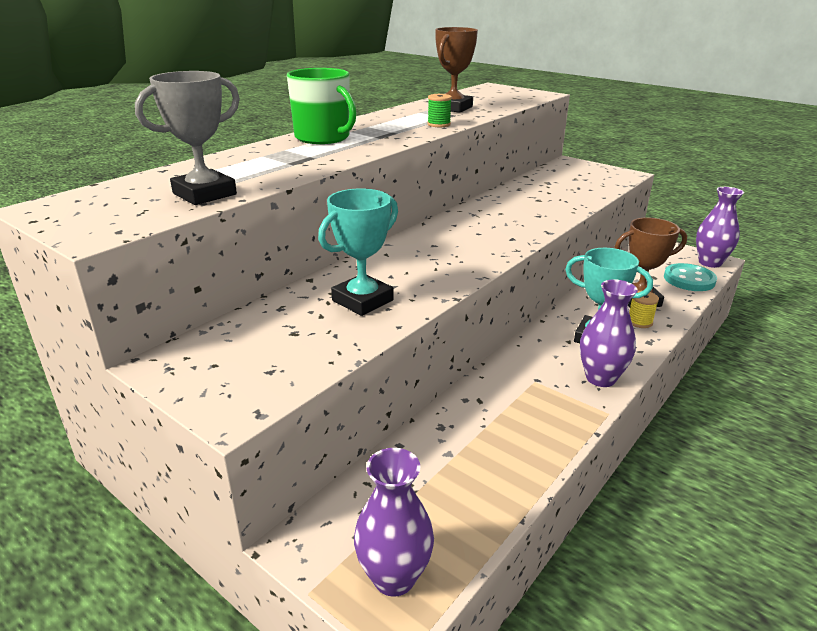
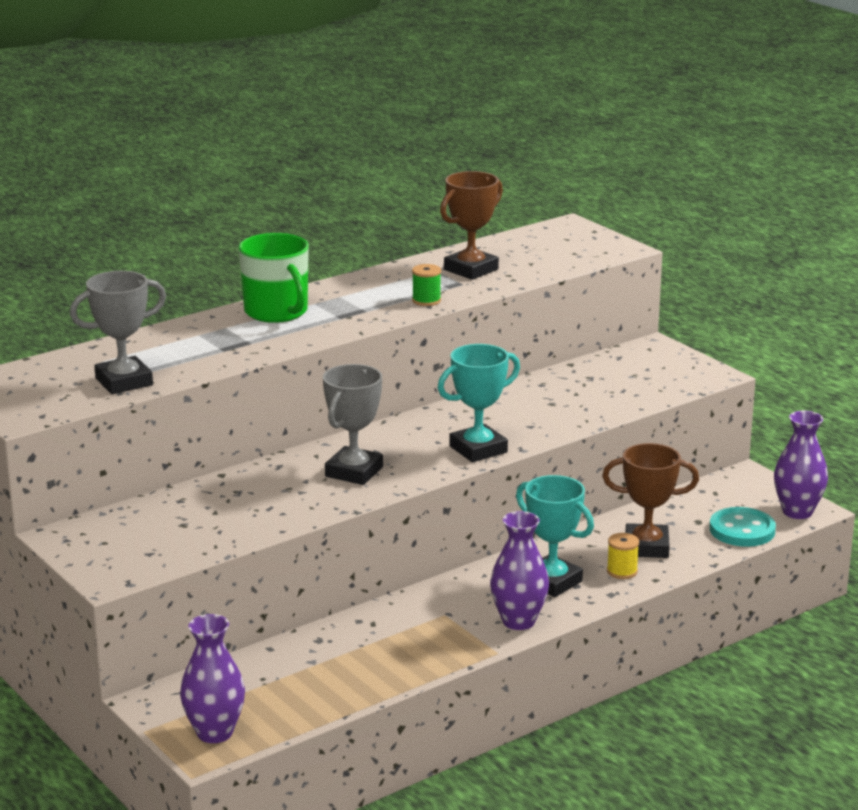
camera: 15 degrees right, 5 degrees down
turquoise trophy [318,188,398,316] -> turquoise trophy moved to [438,344,520,462]
none -> grey trophy [323,364,383,485]

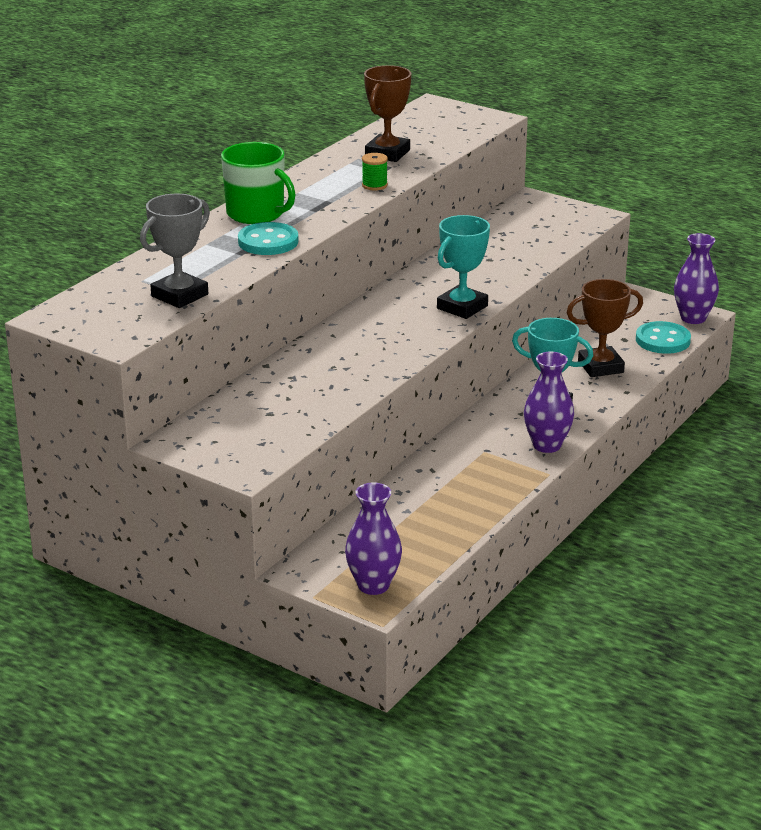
camera: 20 degrees left, 5 degrees up
grey trophy [323,364,383,485] -> none
yellow spool [607,533,639,579] -> none
none -> turquoise button [238,222,299,255]

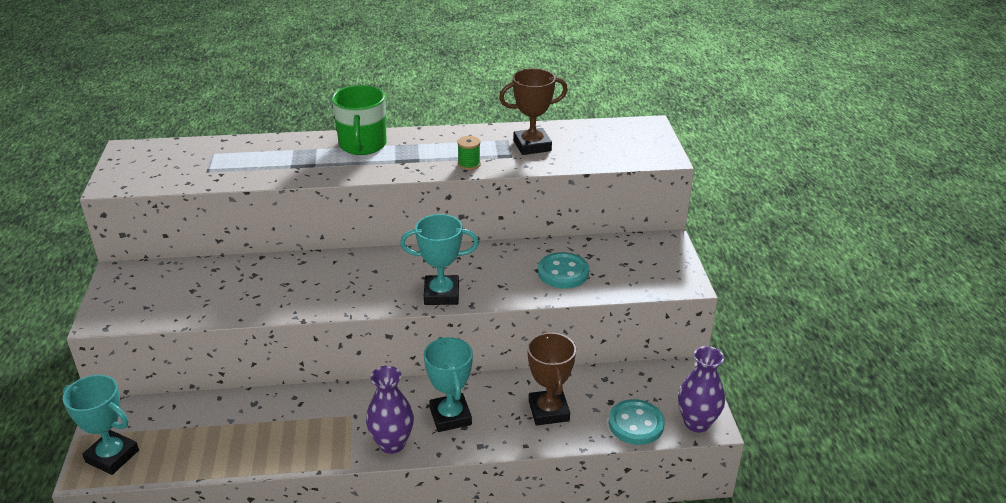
camera: 50 degrees right, 5 degrees up
grey trophy [140,194,210,308] -> none
turquoise button [238,222,299,255] -> turquoise button moved to [538,252,589,289]
purple vase [345,483,402,595] -> turquoise trophy [63,375,139,475]
brown trophy [567,279,643,377] -> brown trophy turned 45 degrees clockwise [527,331,576,426]

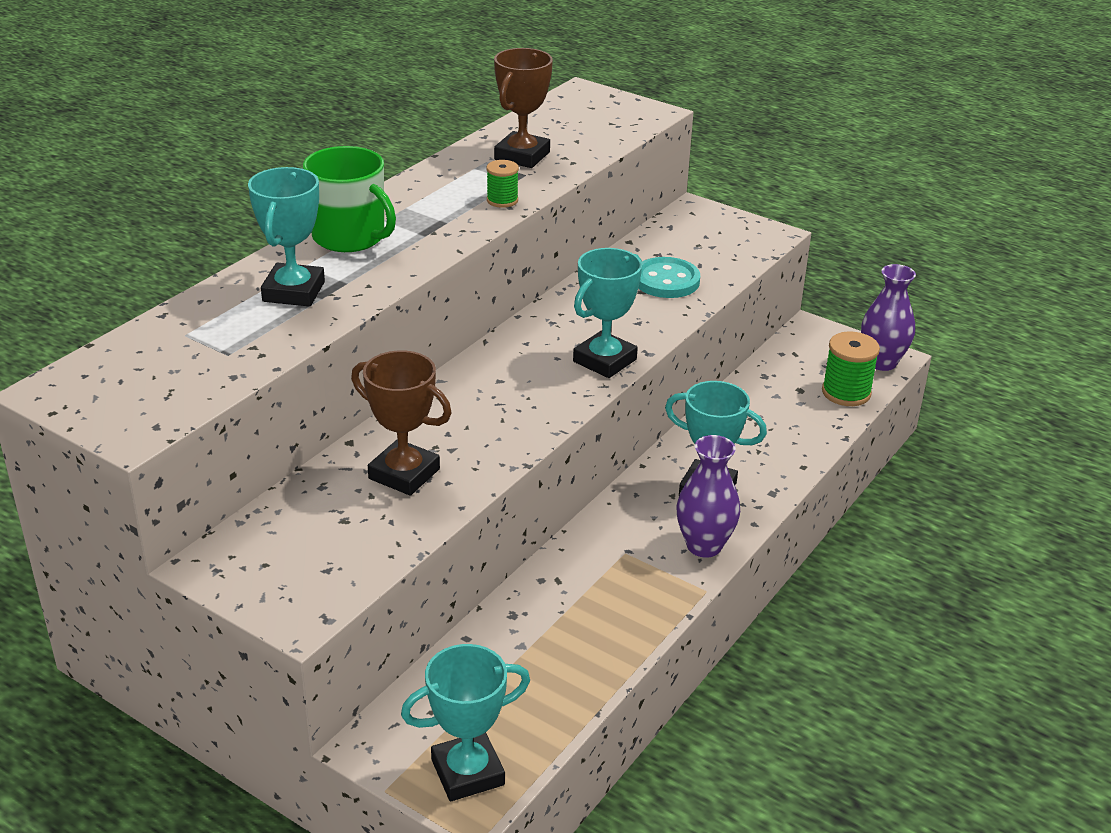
camera: 50 degrees left, 0 degrees up
brown trophy [527,331,576,426] -> brown trophy moved to [351,350,451,496]
turquoise button [609,399,664,445] -> green spool [822,331,880,406]
none -> turquoise trophy [248,167,325,307]

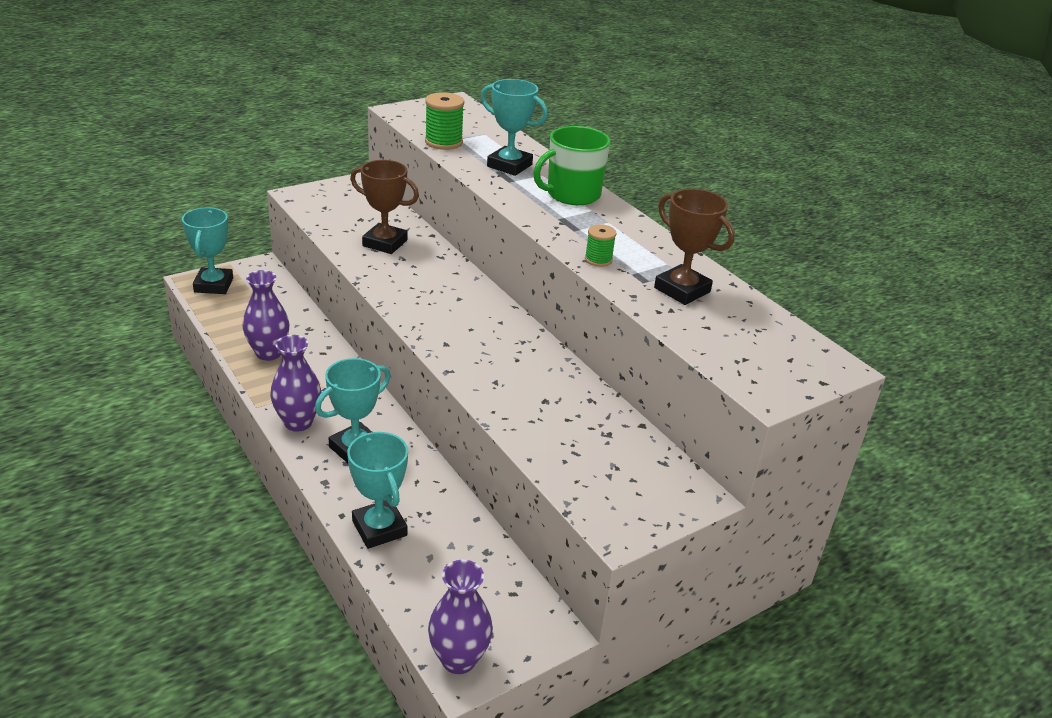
camera: 110 degrees right, 0 degrees up
brown trophy [351,350,451,496] -> brown trophy turned 60 degrees clockwise [350,160,419,254]
turquoise trophy [573,248,642,378] -> turquoise trophy moved to [347,432,408,549]
turquoise button [638,257,700,298] -> none
green spool [822,331,880,406] -> green spool moved to [425,92,464,150]
none -> purple vase [242,270,289,361]

